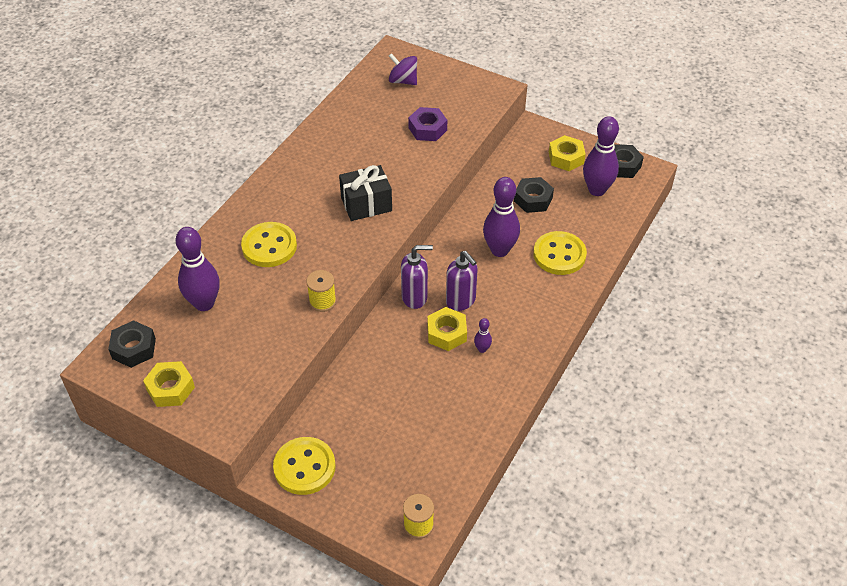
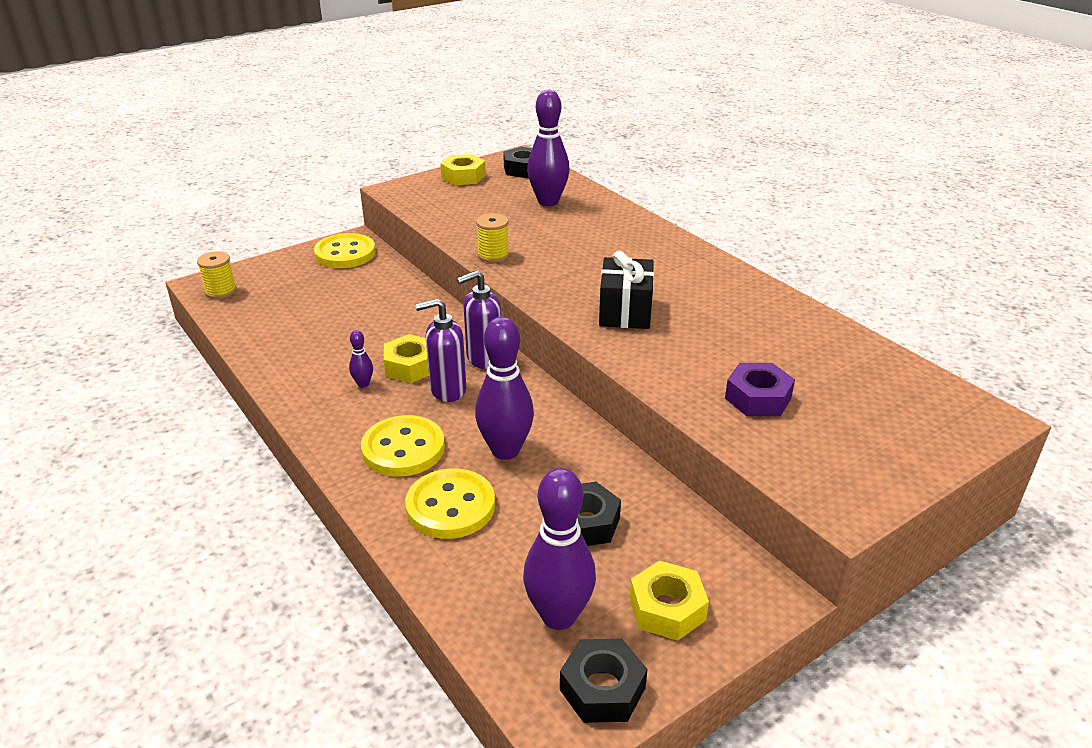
camera: 115 degrees right, 15 degrees down
yellow button [241,222,297,267] -> yellow button moved to [361,415,445,477]
purple spinning top [389,53,417,85] -> none
purple soap dispenser [401,245,433,309] -> purple soap dispenser turned 45 degrees clockwise [457,270,501,369]

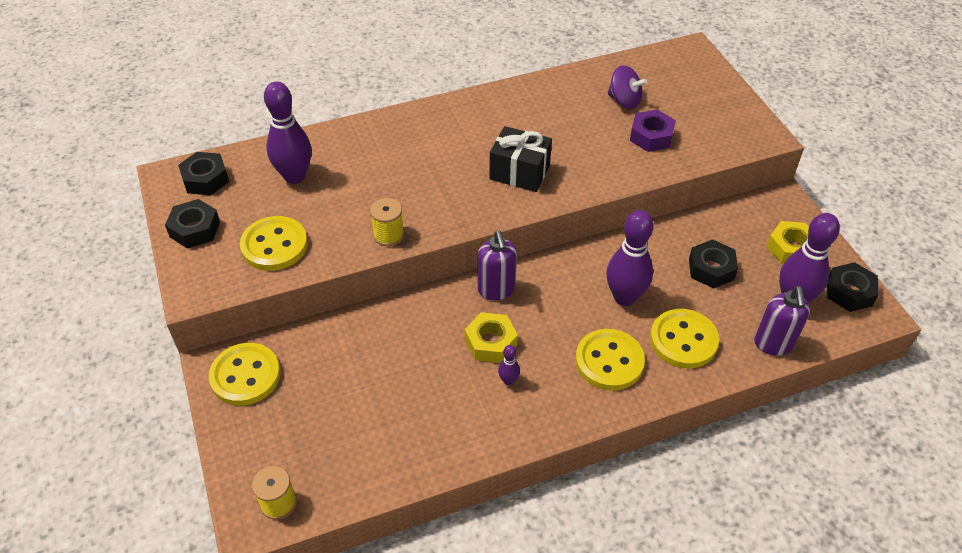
camera: 75 degrees left, 15 degrees up
purple soap dispenser [415,298,466,402] -> purple soap dispenser moved to [754,286,810,356]
yellow nut [440,154,486,185] -> black nut [165,199,220,249]
none -> yellow button [240,216,308,271]
none -> purple spinning top [608,65,647,109]

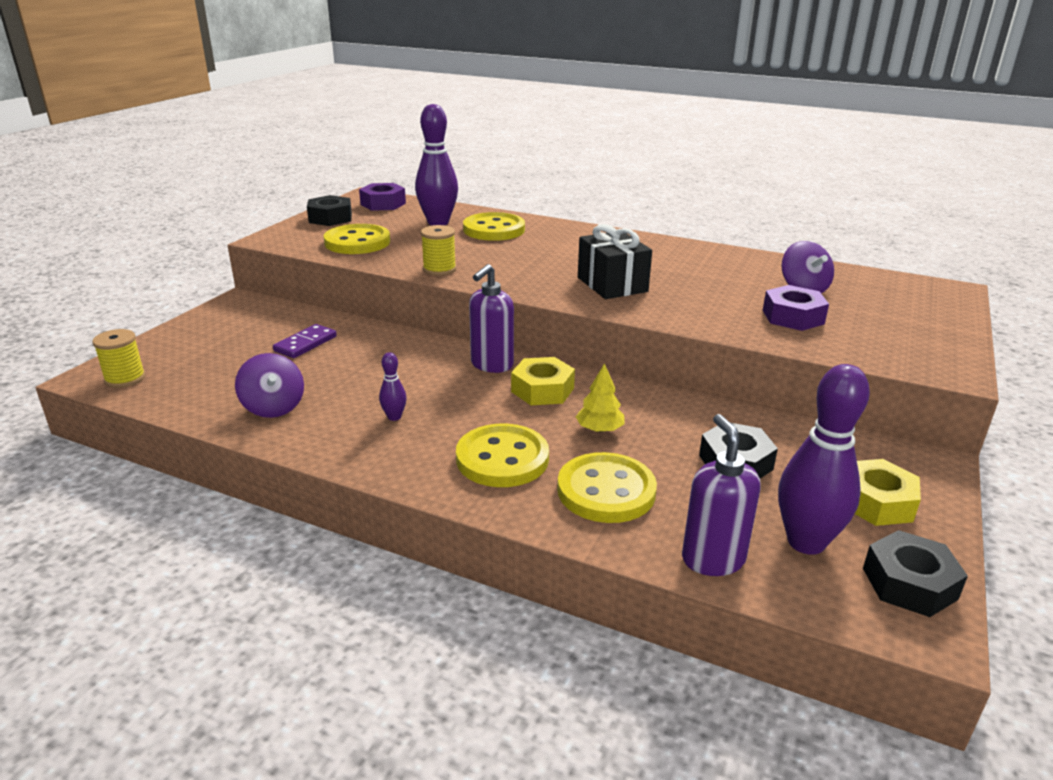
camera: 45 degrees right, 20 degrees down
black nut [178,152,229,195] -> purple nut [359,183,406,211]
yellow button [209,343,280,406] -> yellow button moved to [463,212,525,241]
yellow nut [465,312,518,363] -> yellow nut moved to [511,357,575,405]
purple bowling pin [606,210,654,306] -> yellow tree [576,363,625,433]
purple soap dispenser [754,286,810,356] -> purple soap dispenser turned 120 degrees clockwise [682,414,761,576]
none -> purple spinning top [235,353,304,418]
none -> purple domino [273,324,337,358]

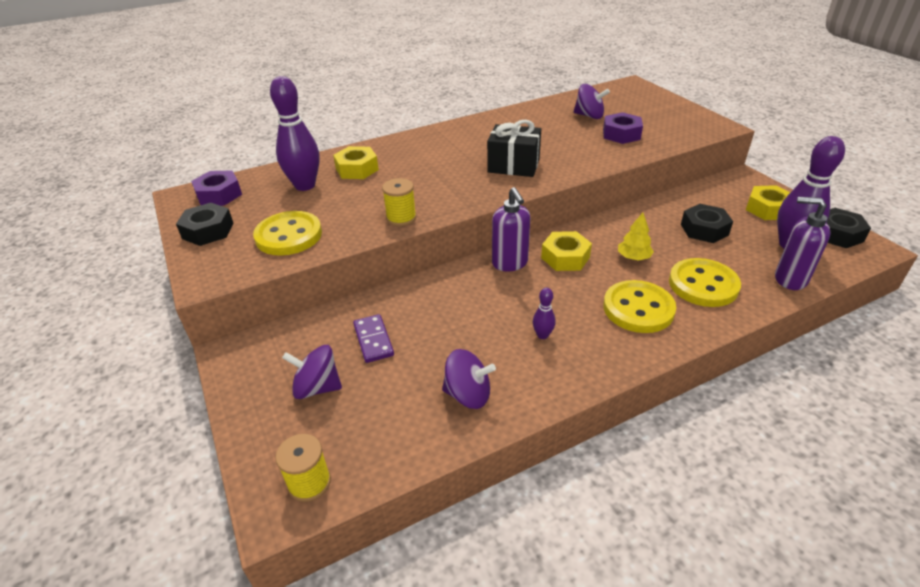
camera: 50 degrees left, 10 degrees up
yellow button [463,212,525,241] -> yellow nut [333,146,379,179]
none -> purple spinning top [282,345,342,399]

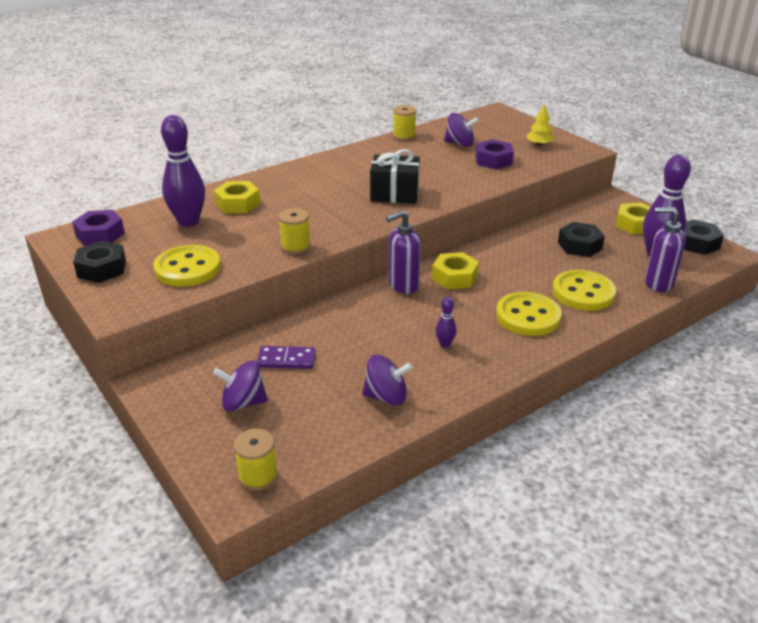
camera: 10 degrees left, 5 degrees down
purple domino [353,314,394,363] -> purple domino turned 60 degrees counterclockwise [257,346,316,369]
purple soap dispenser [492,187,530,271] -> purple soap dispenser turned 90 degrees clockwise [386,210,421,294]
yellow tree [618,212,654,261] -> yellow tree moved to [527,104,554,146]
none -> yellow spool [393,105,416,141]

